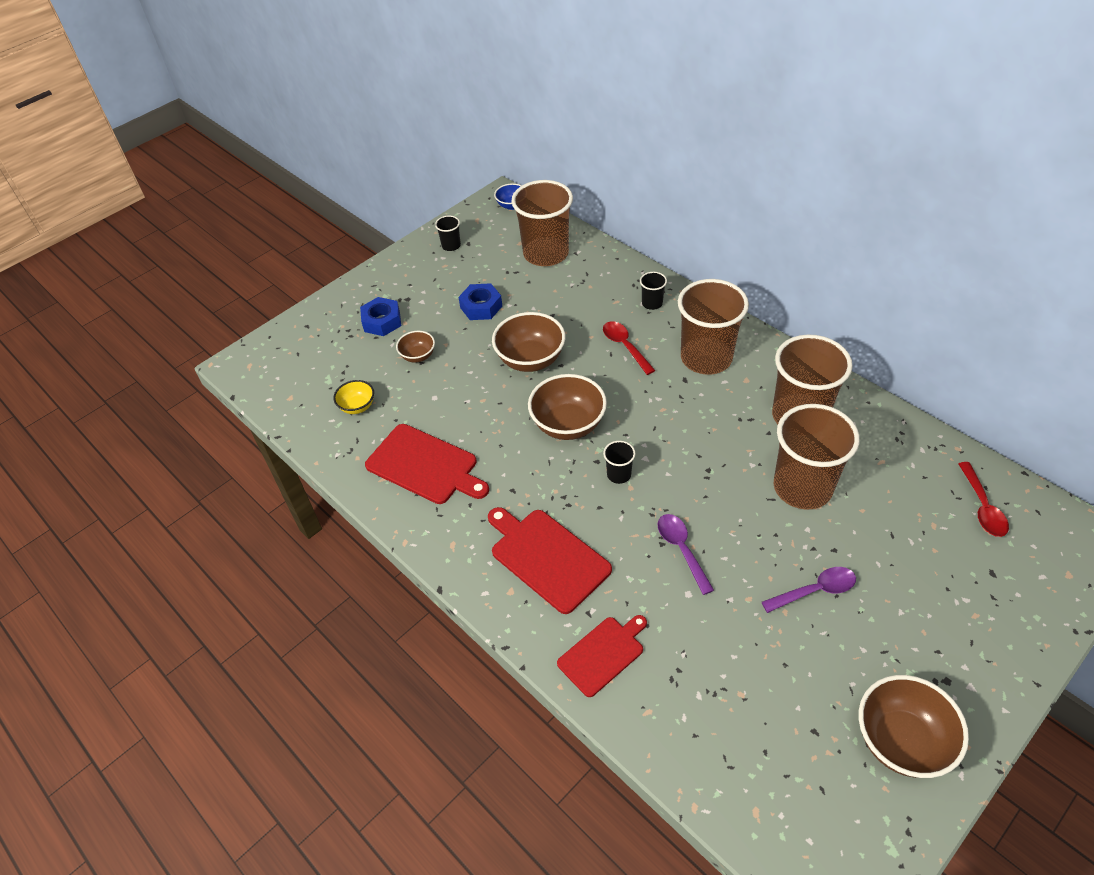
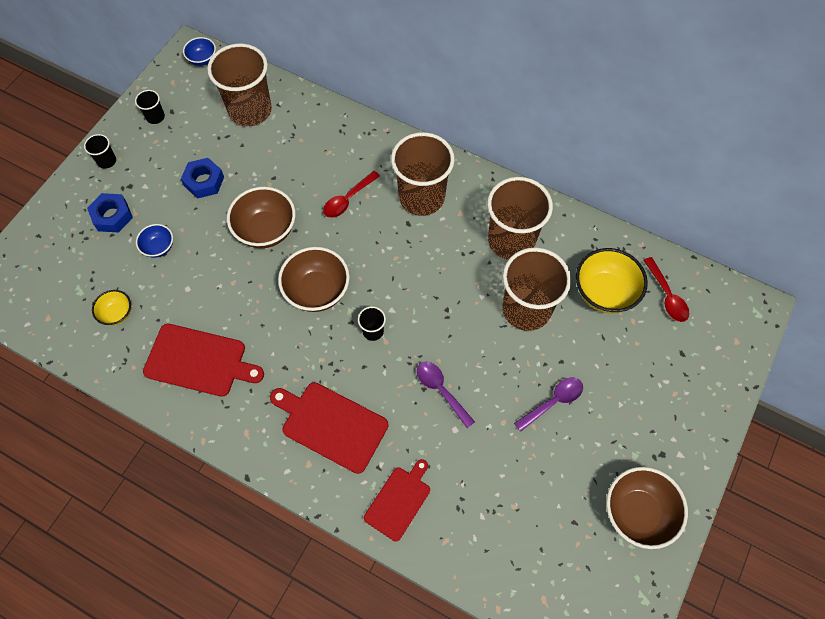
camera: 20 degrees left, 15 degrees up
brown bowl [396,331,435,362] -> blue bowl [136,224,173,258]
red spoon [603,321,656,375] -> red spoon turned 90 degrees counterclockwise [323,171,380,218]
black cup [640,272,667,310] -> black cup moved to [84,134,116,169]
none -> yellow bowl [576,248,648,313]

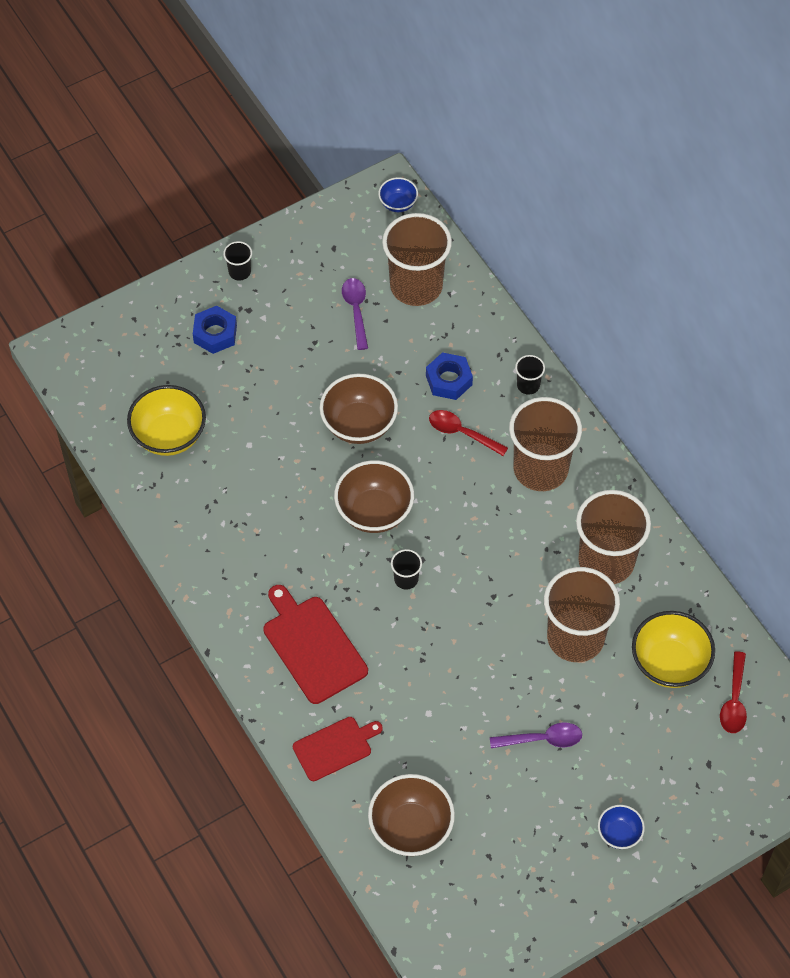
camera: 30 degrees right, 5 degrees down
yellow bowl [92,290,131,326] -> yellow bowl [127,385,206,456], size x1.84
black cup [135,90,165,124] -> black cup moved to [515,355,545,395]
blue bowl [136,224,173,258] -> blue bowl moved to [598,805,645,849]
red cutting board [143,324,264,397] -> none
blue nut [181,158,224,199] -> blue nut moved to [426,352,473,400]
red spoon [323,171,380,218] -> red spoon turned 45 degrees clockwise [429,410,508,456]
purple spoon [417,362,475,428] -> purple spoon moved to [342,278,368,350]
brown bowl [606,467,688,549] -> brown bowl moved to [368,774,455,856]

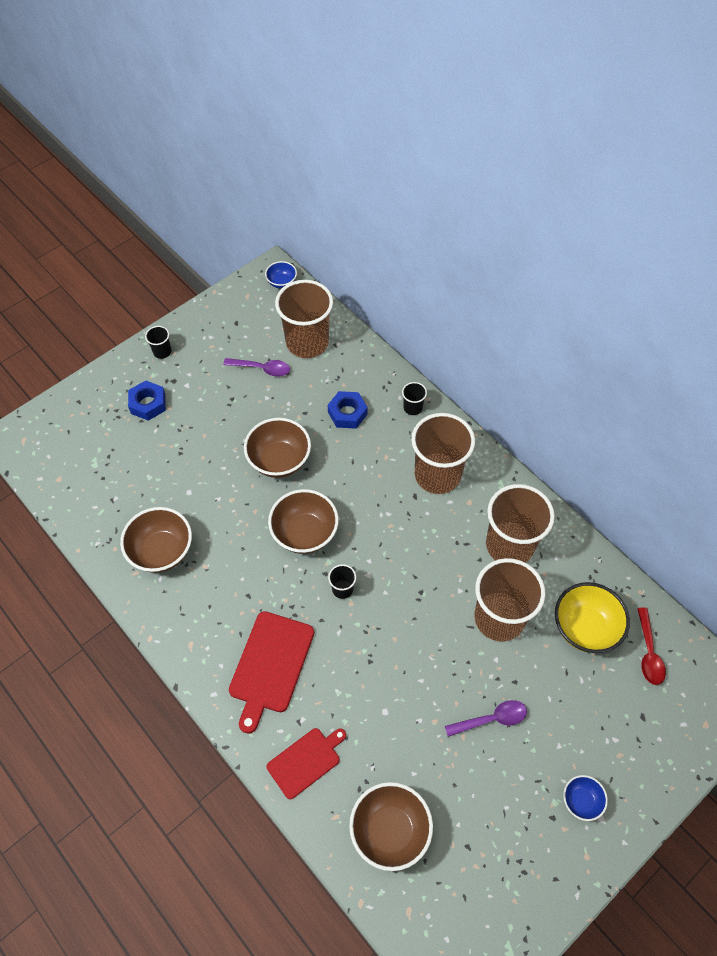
camera: 10 degrees left, 0 degrees up
yellow bowl [127,385,206,456] -> none
red cutting board [263,585,368,704] -> red cutting board turned 120 degrees counterclockwise [229,611,314,734]
purple spoon [342,278,368,350] -> purple spoon turned 120 degrees clockwise [223,358,290,377]
red spoon [429,410,508,456] -> none
none -> brown bowl [120,507,192,573]

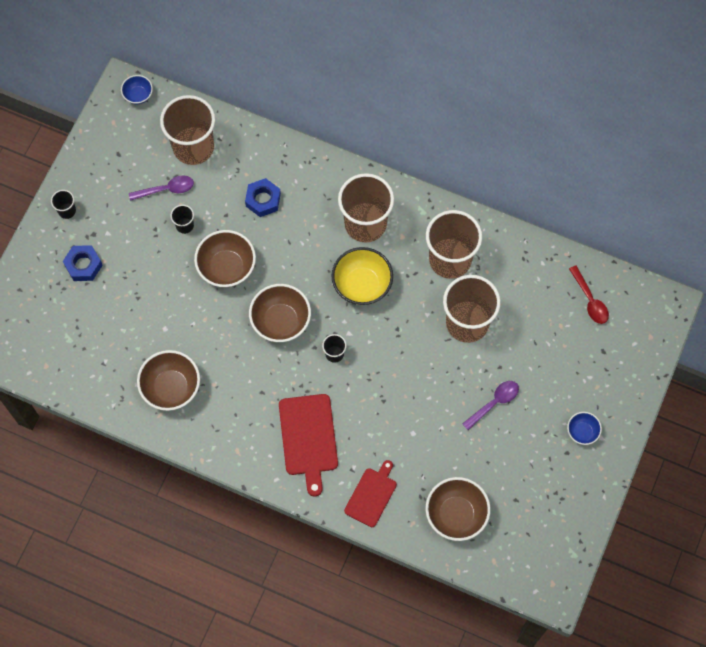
camera: 25 degrees left, 10 degrees up
black cup [402,382,427,415] -> black cup moved to [171,205,194,234]
yellow bowl [555,582,630,653] -> yellow bowl moved to [331,247,393,305]

